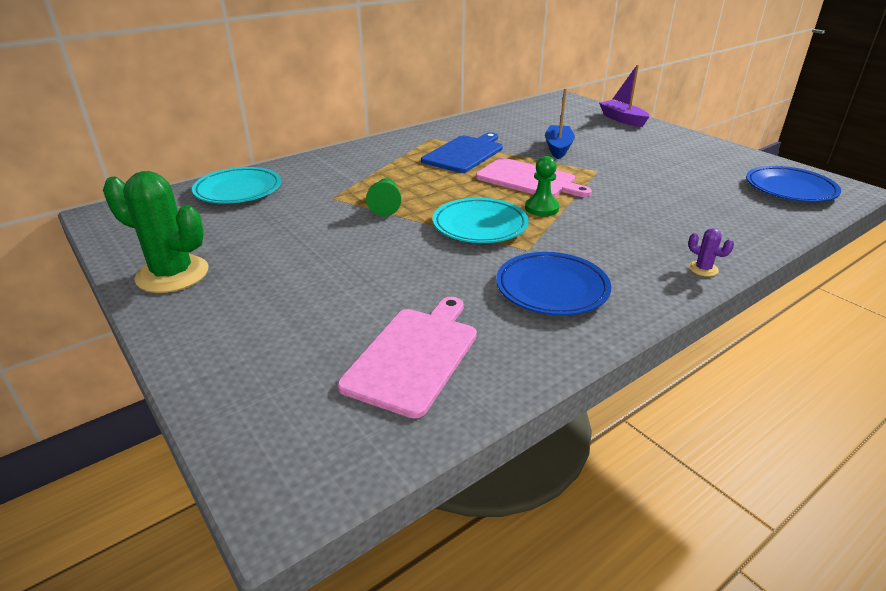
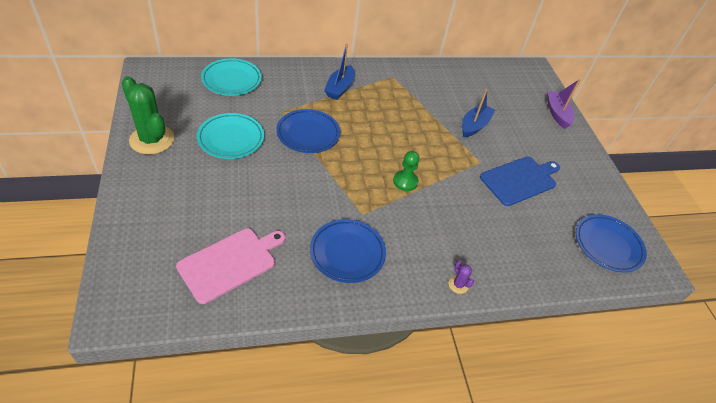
camera: 20 degrees right, 15 degrees up
green pawn [366,178,401,216] -> blue plate [276,109,340,153]
blue cutting board [421,133,503,173] -> blue cutting board moved to [480,156,560,206]
turquoise plate [433,198,529,243] -> turquoise plate moved to [197,113,264,159]
pink cutting board [476,158,592,197] -> none
none -> blue boat [324,44,354,100]

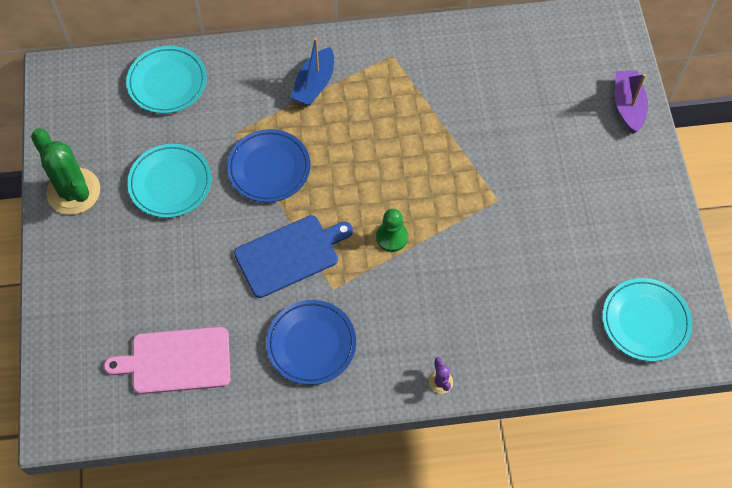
camera: 10 degrees right, 15 degrees up
pink cutting board [176,228,285,304] -> pink cutting board turned 150 degrees counterclockwise [104,327,230,394]
blue boat [462,89,495,138] -> none
blue cutting board [480,156,560,206] -> blue cutting board moved to [234,215,353,298]
blue plate [576,214,647,273] -> turquoise plate [602,278,692,362]

